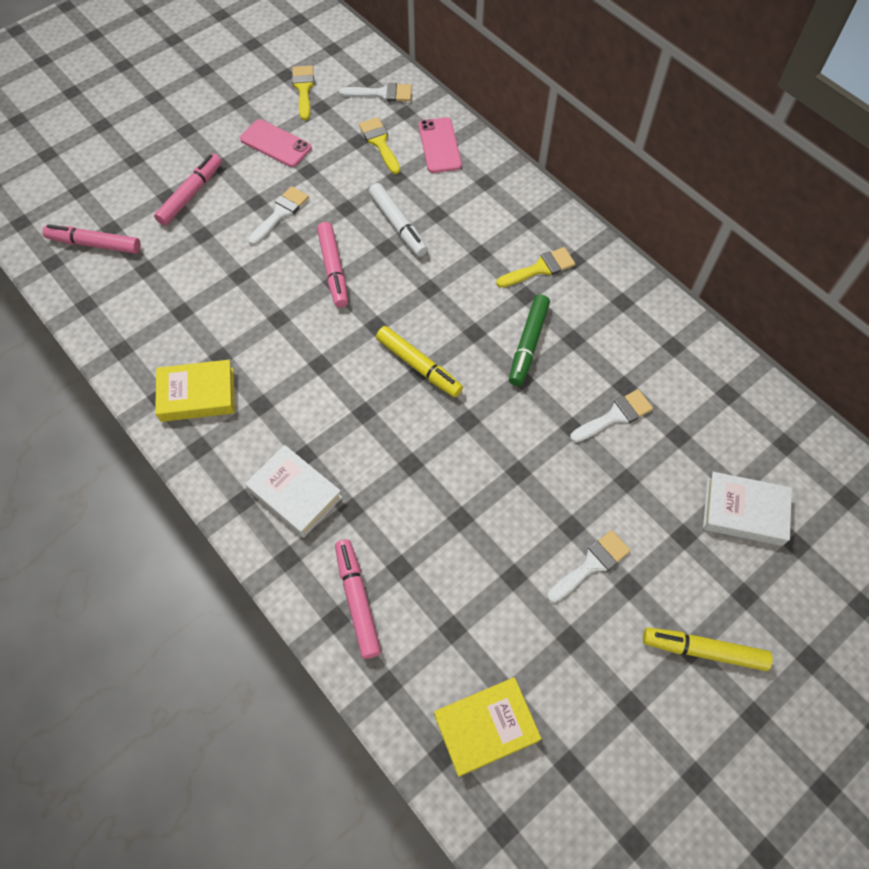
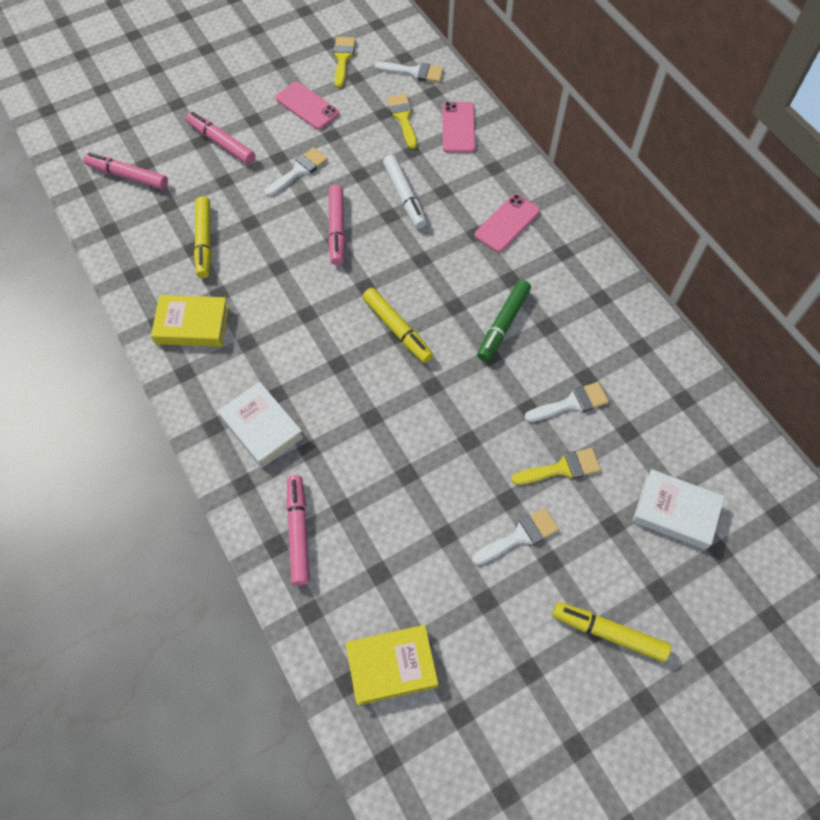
camera: 10 degrees right, 0 degrees up
pink marker [154,154,222,226] -> pink marker turned 90 degrees counterclockwise [186,112,255,164]
yellow brush [496,247,575,288] -> yellow brush moved to [511,448,601,485]
none -> yellow marker [194,196,211,278]
none -> pink phone [475,194,540,253]

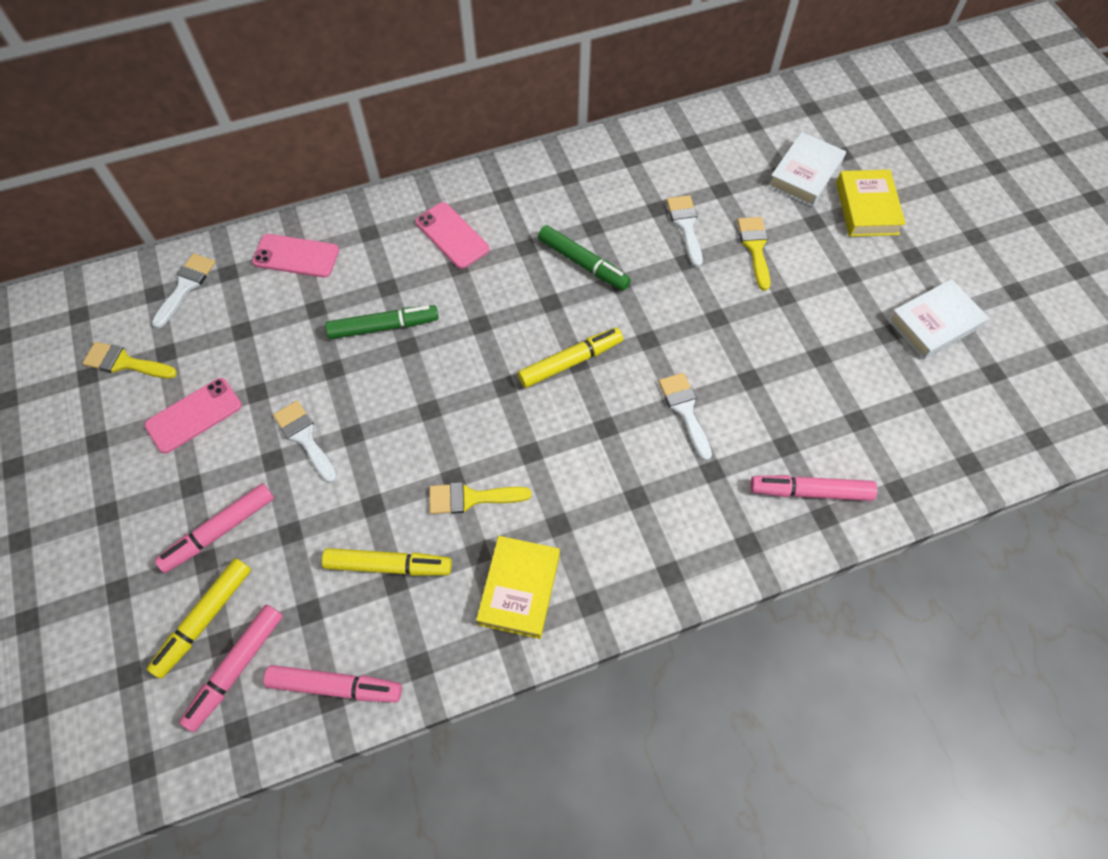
camera: 80 degrees left, 0 degrees up
white book [218,382,304,468] -> white book moved to [888,279,989,359]
pink marker [328,184,345,265] -> pink marker moved to [264,665,402,702]
yellow book [346,625,438,705] -> yellow book moved to [836,170,906,237]
white marker [383,155,427,229] -> green marker [325,305,439,339]
yellow brush [387,94,417,149] -> yellow brush moved to [429,482,531,514]
white brush [472,508,559,565] -> white brush moved to [659,373,712,461]
yellow marker [552,602,671,662] -> yellow marker moved to [147,558,251,679]

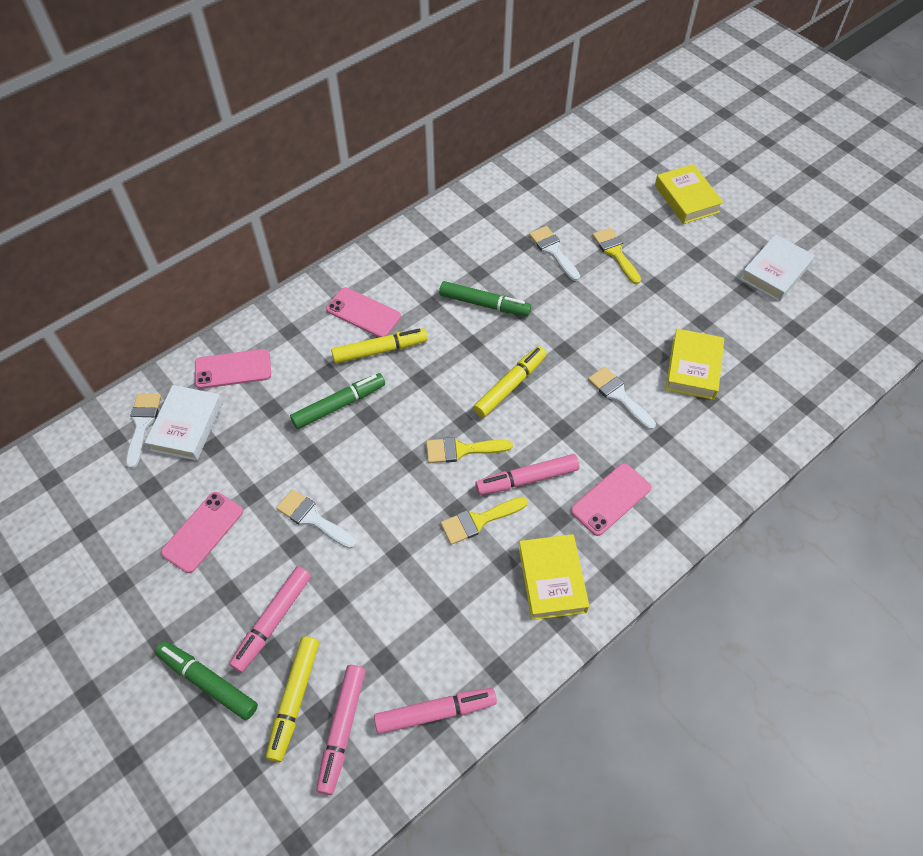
camera: 20 degrees left, 5 degrees down
yellow brush [82,342,177,379] -> yellow brush moved to [426,437,513,463]
yellow marker [322,548,452,576] -> yellow marker moved to [331,328,428,364]
pink marker [750,475,877,501] -> pink marker moved to [475,454,579,495]
white book [768,132,846,207] -> white book moved to [145,385,223,461]
none -> green marker [155,641,258,720]
none -> pink phone [571,463,651,536]
none -> yellow book [665,329,724,400]

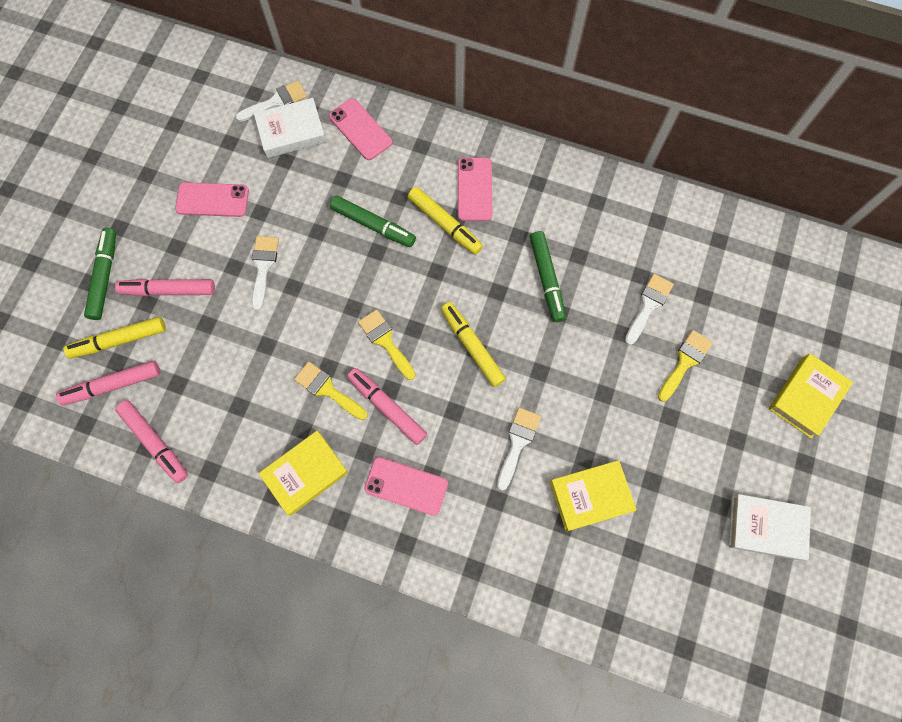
camera: 60 degrees right, 15 degrees up
yellow marker [473,346,547,418] -> yellow marker turned 135 degrees counterclockwise [441,302,506,387]

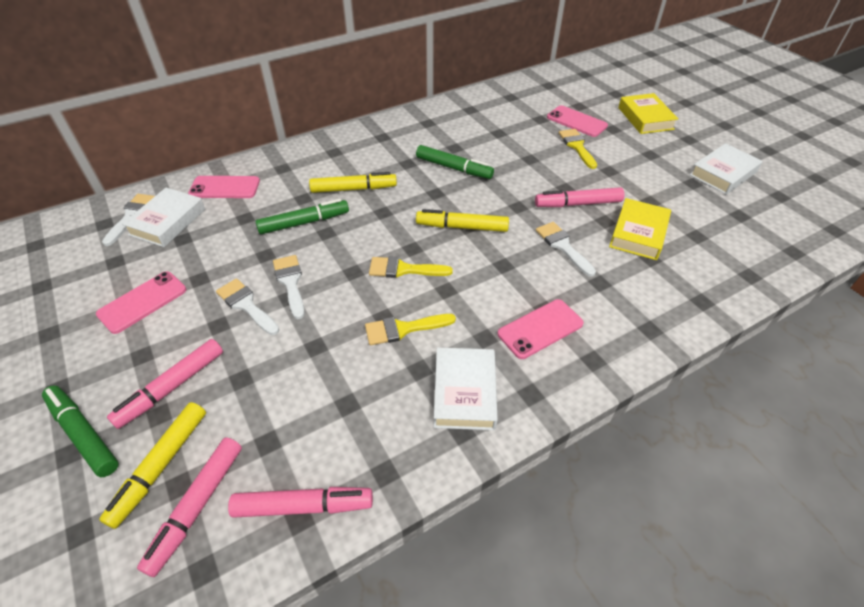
camera: 50 degrees left, 25 degrees down
yellow book [259,431,348,516] -> white book [434,348,498,430]
pink marker [347,368,427,445] -> pink marker moved to [535,188,624,207]
pink phone [458,157,492,221] -> pink phone moved to [547,105,608,137]
white brush [625,274,674,345] -> white brush moved to [273,255,305,319]

